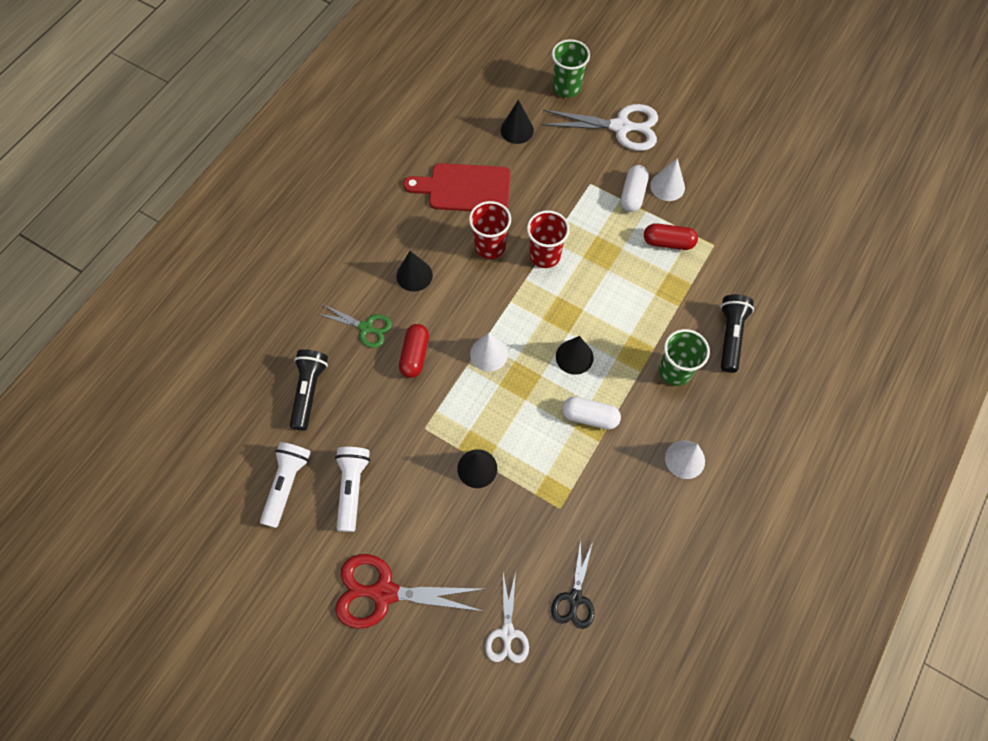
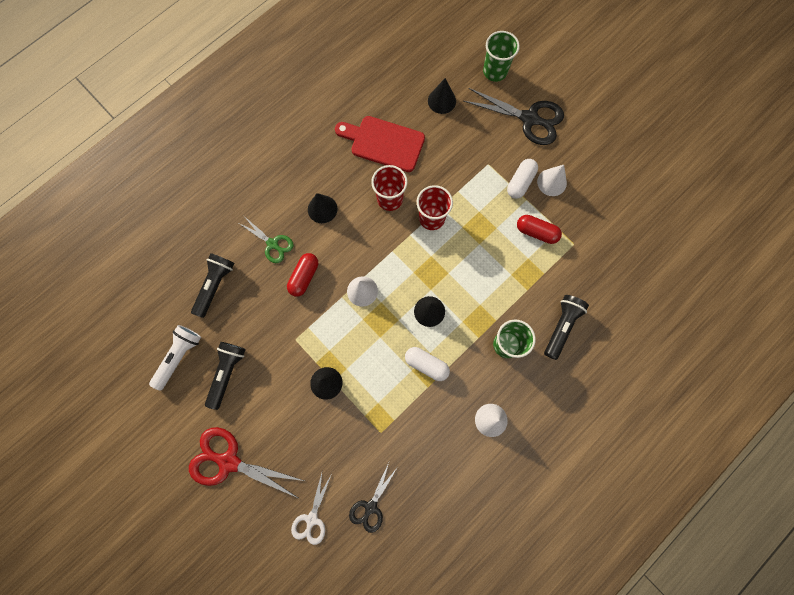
camera: 15 degrees right, 10 degrees up
white flashlight [335,447,370,532] -> black flashlight [205,342,246,410]
white scissors [541,104,658,151] -> black scissors [463,88,564,145]

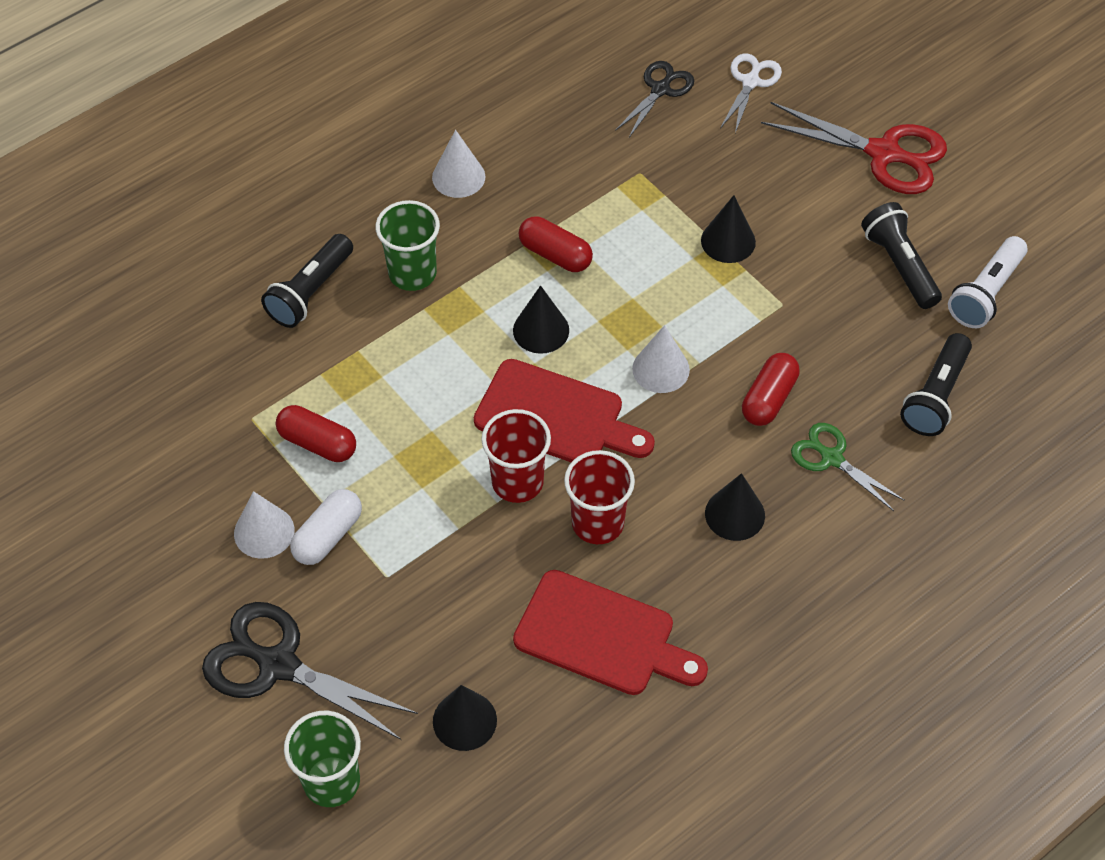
camera: 175 degrees left, 20 degrees down
black flashlight [205,342,246,410] -> black flashlight turned 135 degrees clockwise [861,202,942,309]
white capsule [405,347,450,381] -> red capsule [518,217,593,272]
none -> red cutting board [474,359,655,462]

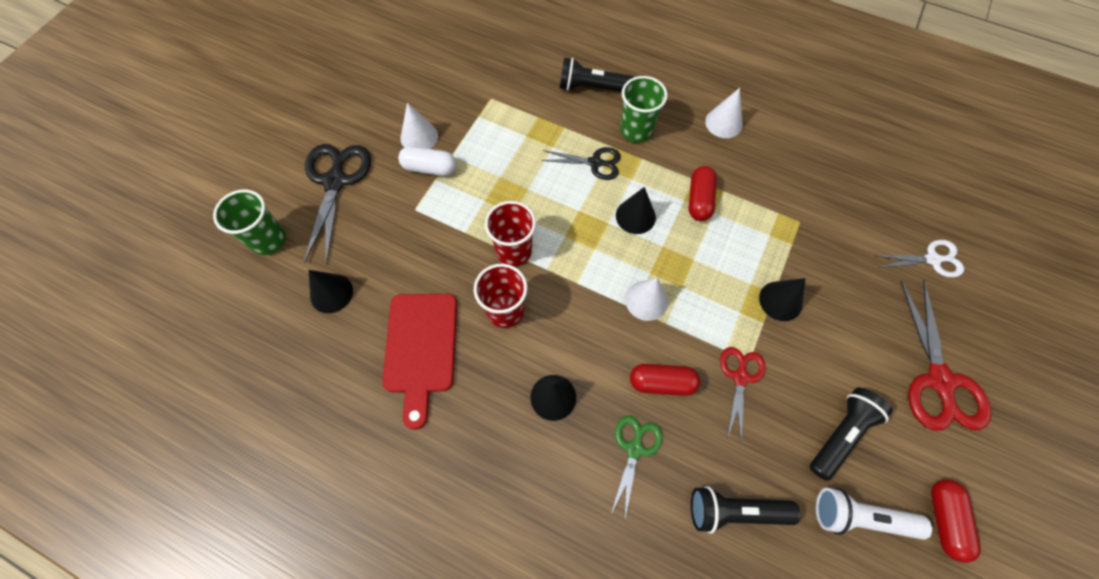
camera: 65 degrees right, 10 degrees up
red capsule [276,405,356,462] -> red capsule moved to [931,479,981,563]
red cutting board [474,359,655,462] -> none
black scissors [615,61,694,137] -> black scissors moved to [541,147,621,180]
none -> red scissors [720,347,766,441]

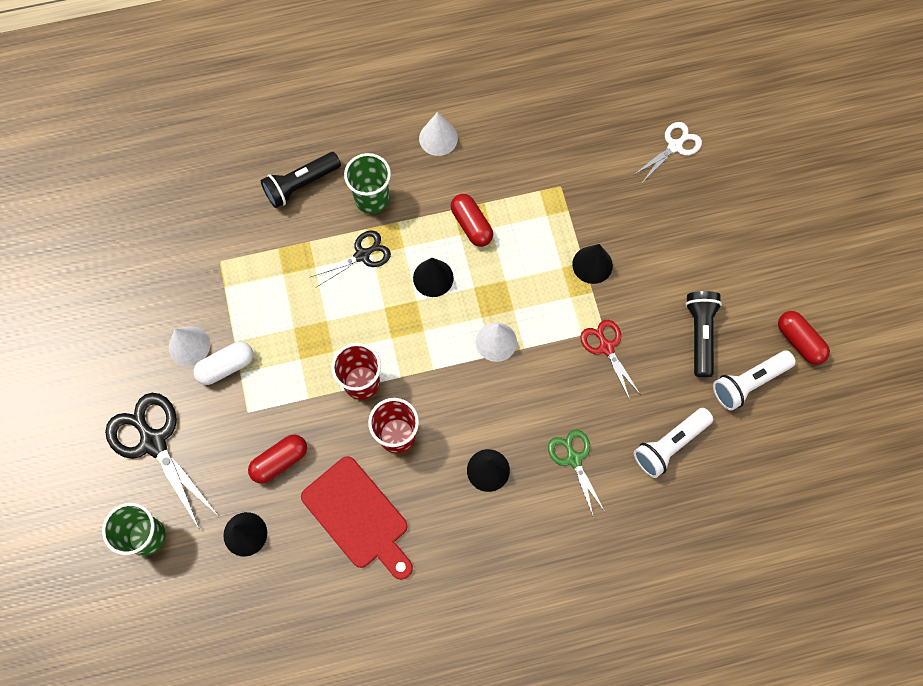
camera: 40 degrees left, 5 degrees up
red capsule [630,364,700,396] -> red capsule moved to [248,434,307,484]
black flashlight [691,486,801,534] -> white flashlight [634,408,713,478]
red scissors [901,279,992,431] -> none

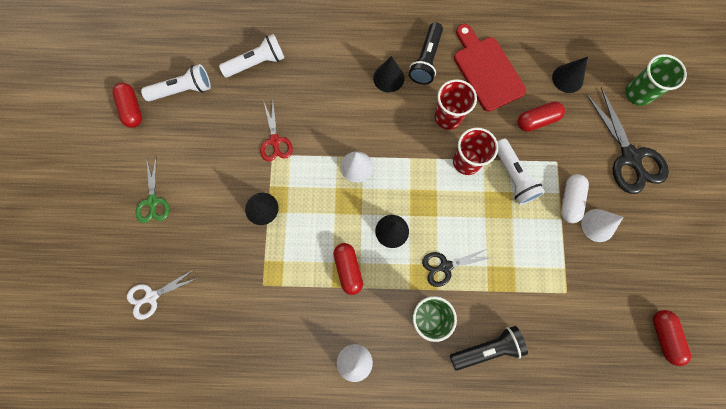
camera: 165 degrees left, 5 degrees up
white capsule [193,342,253,385] -> white capsule turned 60 degrees counterclockwise [561,174,589,223]
green scissors [548,430,605,518] -> green scissors moved to [135,159,169,223]
black flashlight [685,291,722,377] -> black flashlight moved to [409,22,443,85]
none -> white flashlight [497,139,545,205]
none -> red capsule [653,310,691,366]

